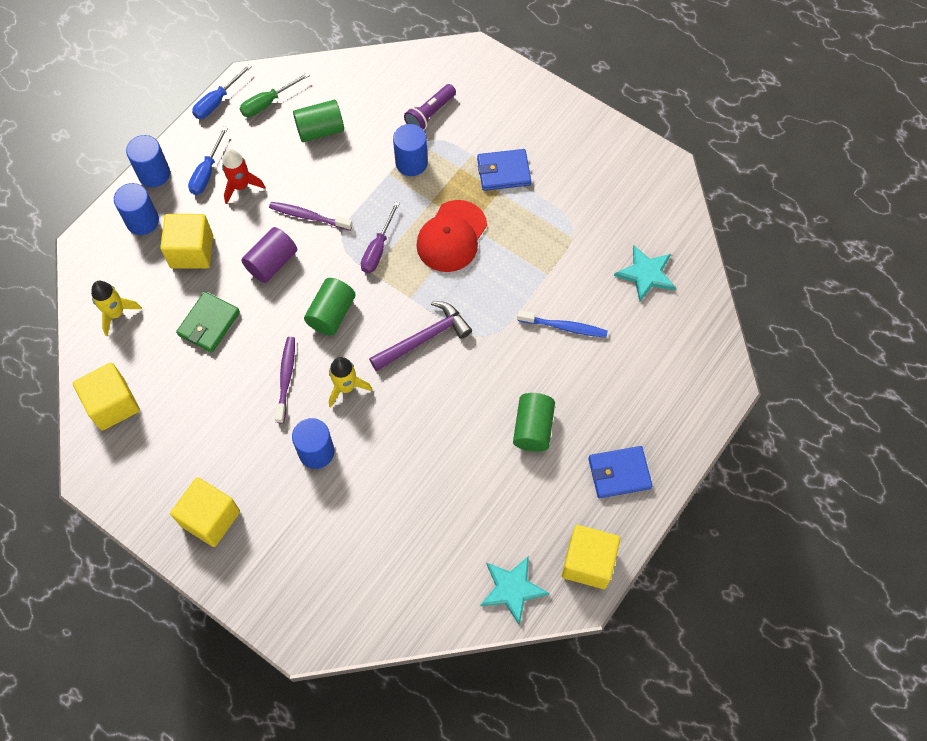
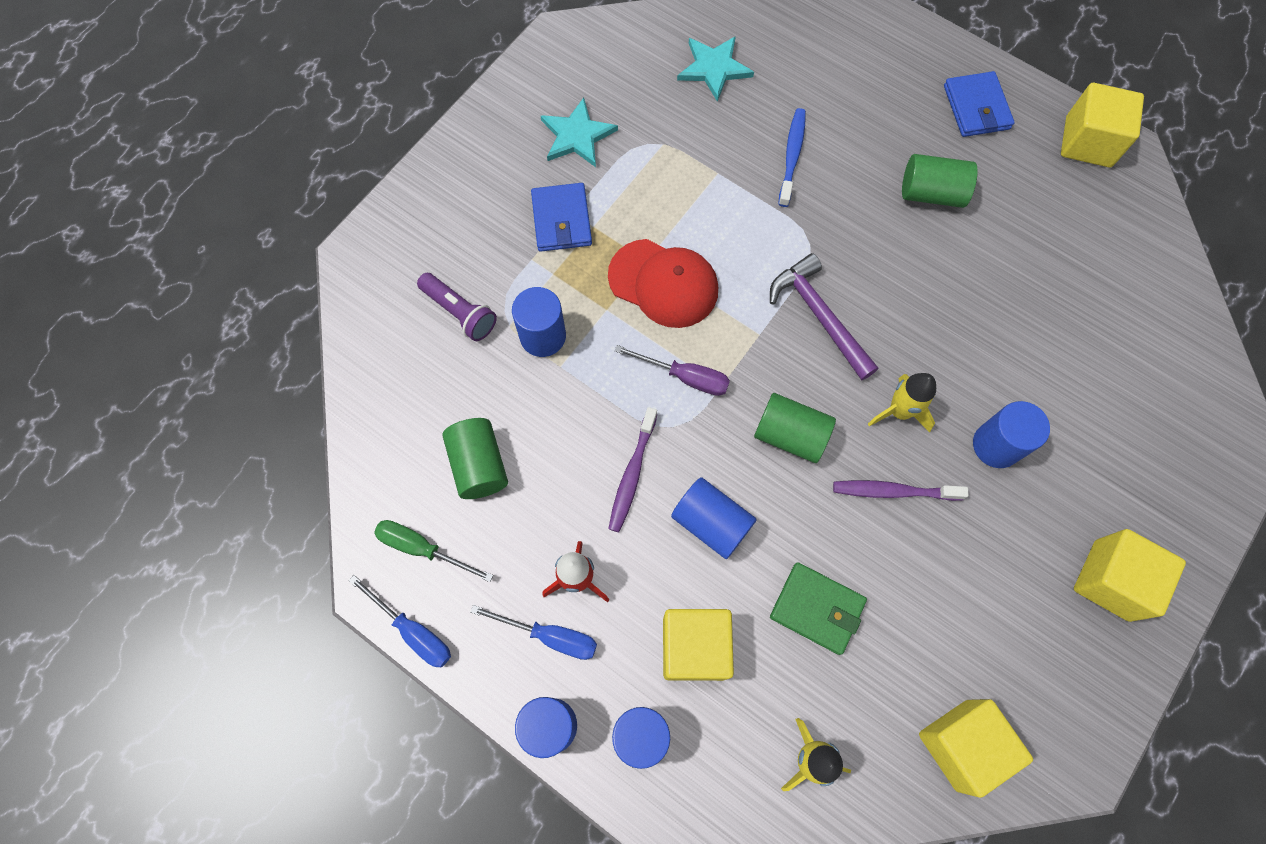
camera: 90 degrees left, 5 degrees up
green screwdriver [240,72,310,117] -> green screwdriver turned 150 degrees clockwise [374,520,493,582]
purple cylinder [241,227,297,283] -> blue cylinder [671,477,757,559]
turquoise star [480,556,549,625] -> turquoise star moved to [541,98,618,167]

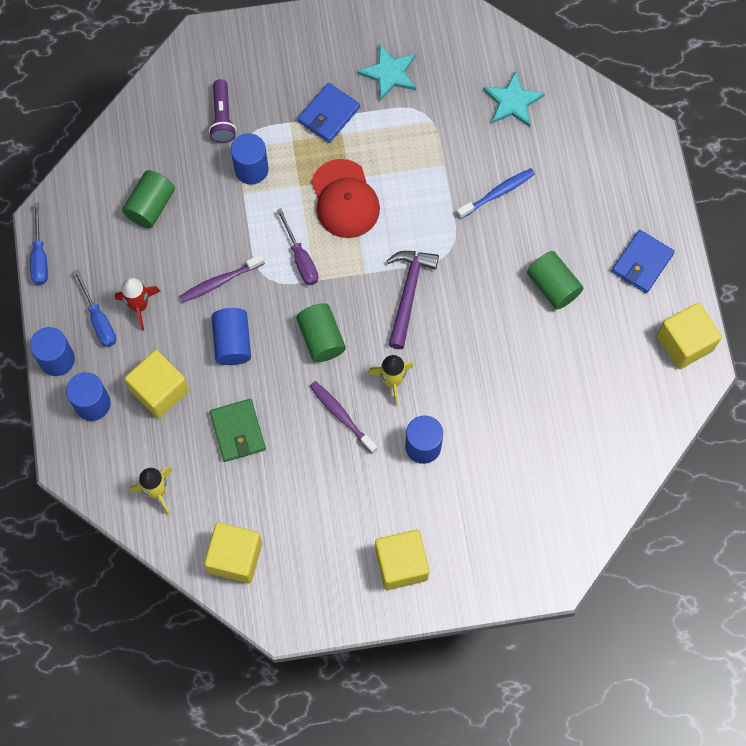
camera: 45 degrees right, 0 degrees up
green screwdriver [374,520,493,582] -> none

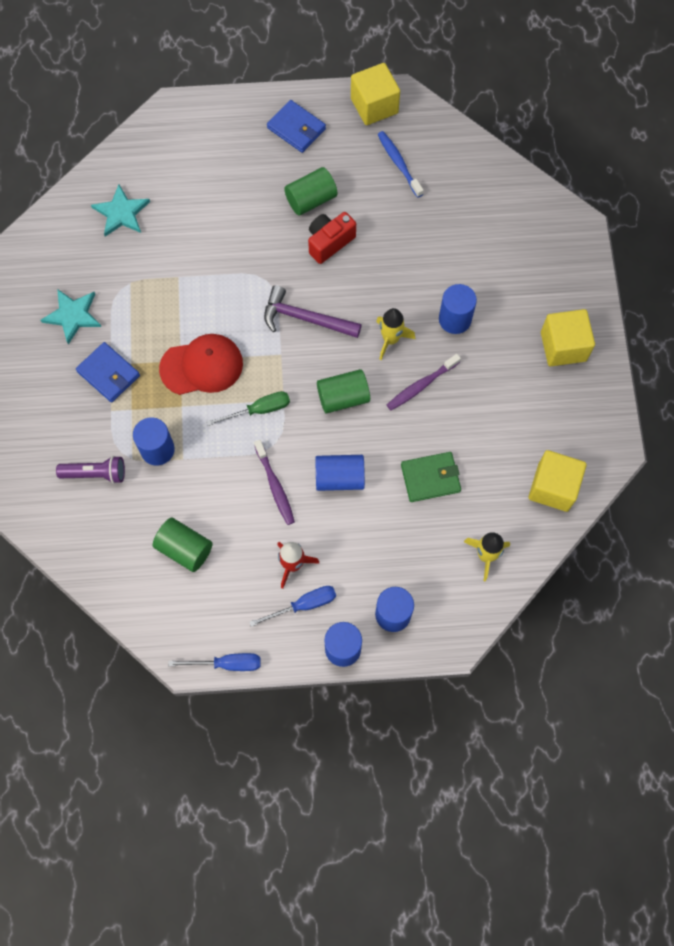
camera: 85 degrees left, 0 degrees up
yellow cube [125,350,189,419] -> none
purple screwdriver [277,208,319,285] -> green screwdriver [207,391,290,426]
blue toothbrush [457,168,535,219] -> blue toothbrush moved to [378,131,424,198]
none -> red camera [308,212,356,264]

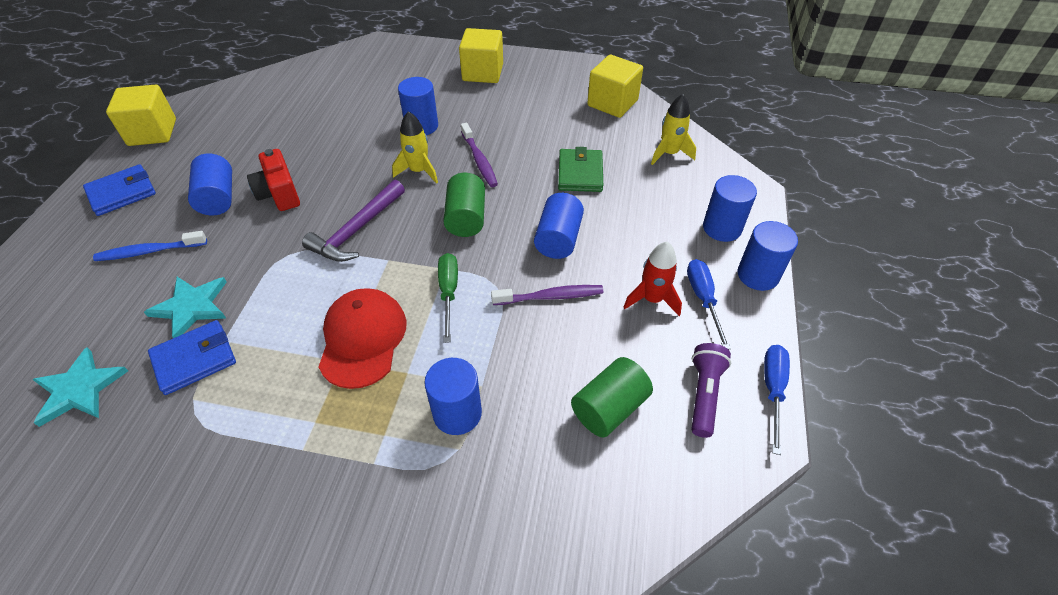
camera: 75 degrees left, 20 degrees down
turquoise star [41,289,101,345] -> turquoise star moved to [144,277,227,338]
purple flashlight [56,456,125,484] -> purple flashlight moved to [691,343,731,438]
blue wallet [76,342,140,402] -> blue wallet moved to [148,320,236,395]
green cylinder [284,167,338,216] -> blue cylinder [188,154,232,215]
blue toothbrush [378,131,424,198] -> blue toothbrush moved to [93,231,207,261]

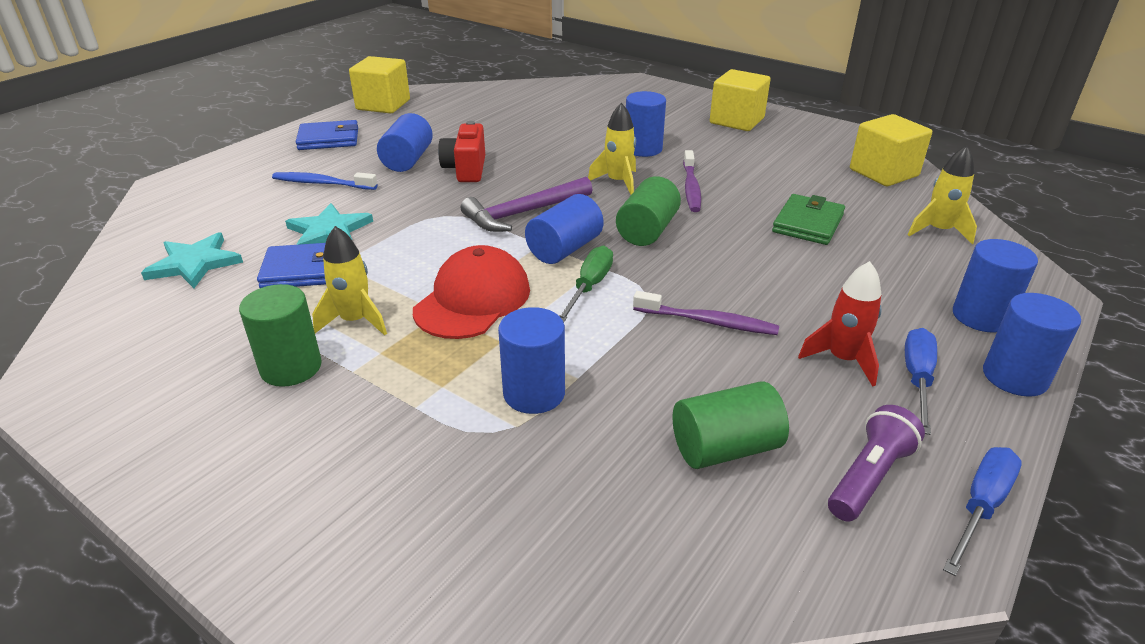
camera: 25 degrees right, 15 degrees down
blue cylinder [534,193,584,259] -> blue cylinder moved to [525,194,603,264]
none -> green cylinder [239,284,322,387]
none -> yellow rocket [312,226,387,335]

